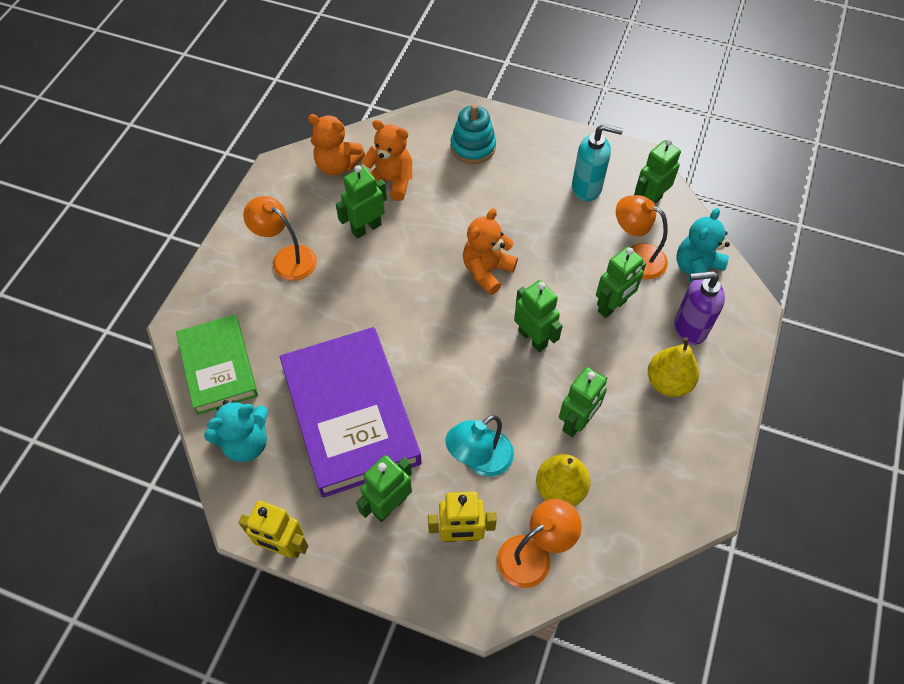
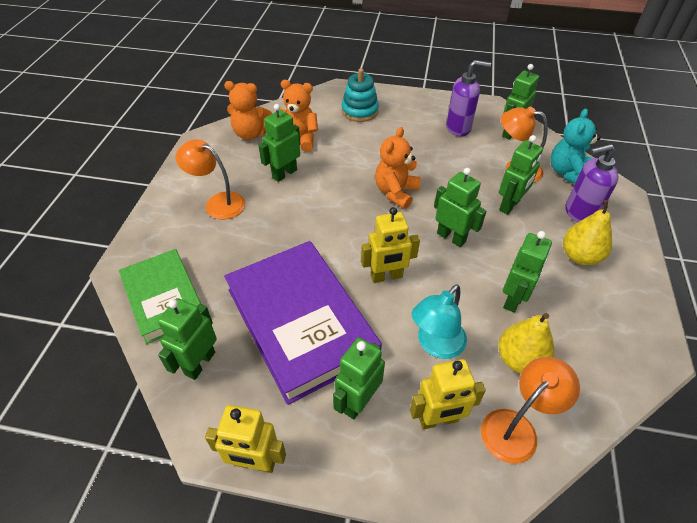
camera: 10 degrees left, 10 degrees down
turquoise teddy bear [204,400,268,462] -> green robot [158,298,217,380]
turquoise soap dispenser [572,124,623,201] -> purple soap dispenser [446,60,491,136]
none -> yellow robot [361,207,420,283]

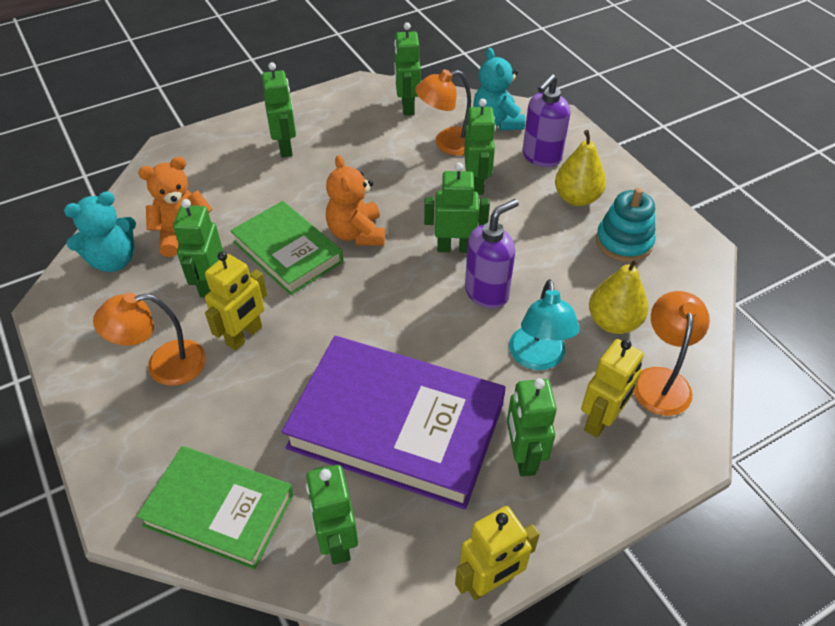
camera: 40 degrees left, 0 degrees up
orange teddy bear [224,81,272,140] -> turquoise teddy bear [64,191,136,272]
turquoise stacking toy [342,69,379,122] -> turquoise stacking toy moved to [596,188,656,262]
yellow robot [361,207,420,283] -> yellow robot moved to [205,251,267,350]
purple soap dispenser [446,60,491,136] -> purple soap dispenser moved to [465,199,519,309]
green robot [503,231,552,312] -> green robot moved to [262,62,296,157]
none -> green book [230,201,343,295]

